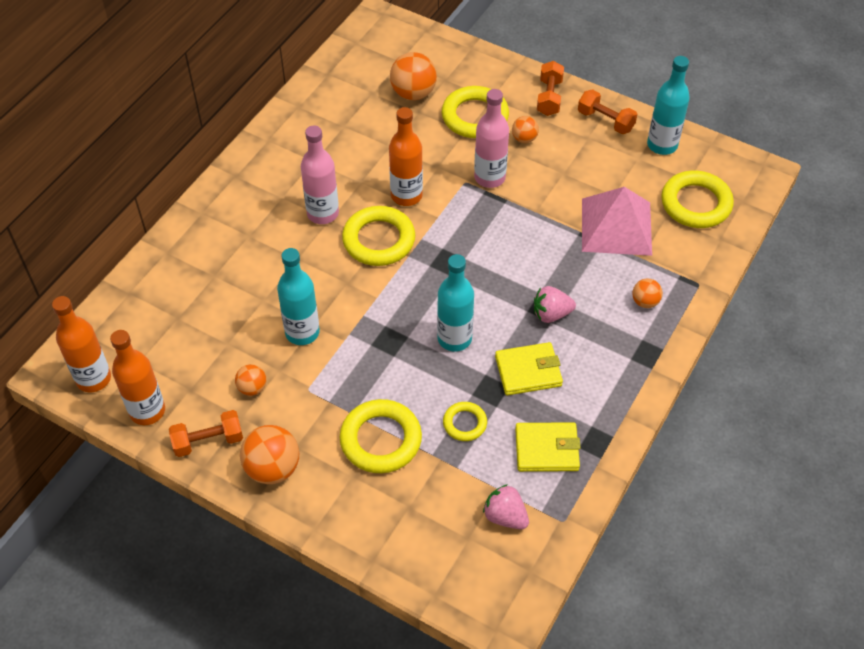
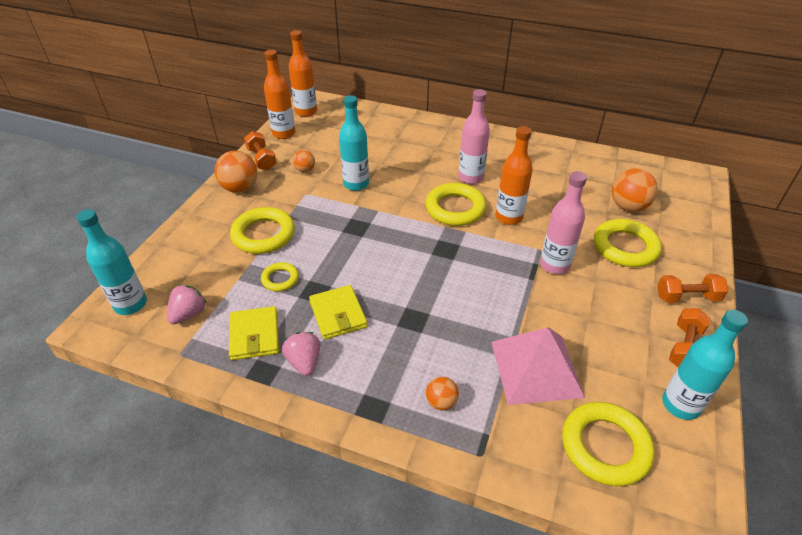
camera: 80 degrees right, 10 degrees down
turquoise bottle [437,254,474,352] -> turquoise bottle moved to [77,209,147,315]
orange ball [512,116,539,143] -> none
pink strawberry [534,286,576,323] -> pink strawberry moved to [282,332,320,376]

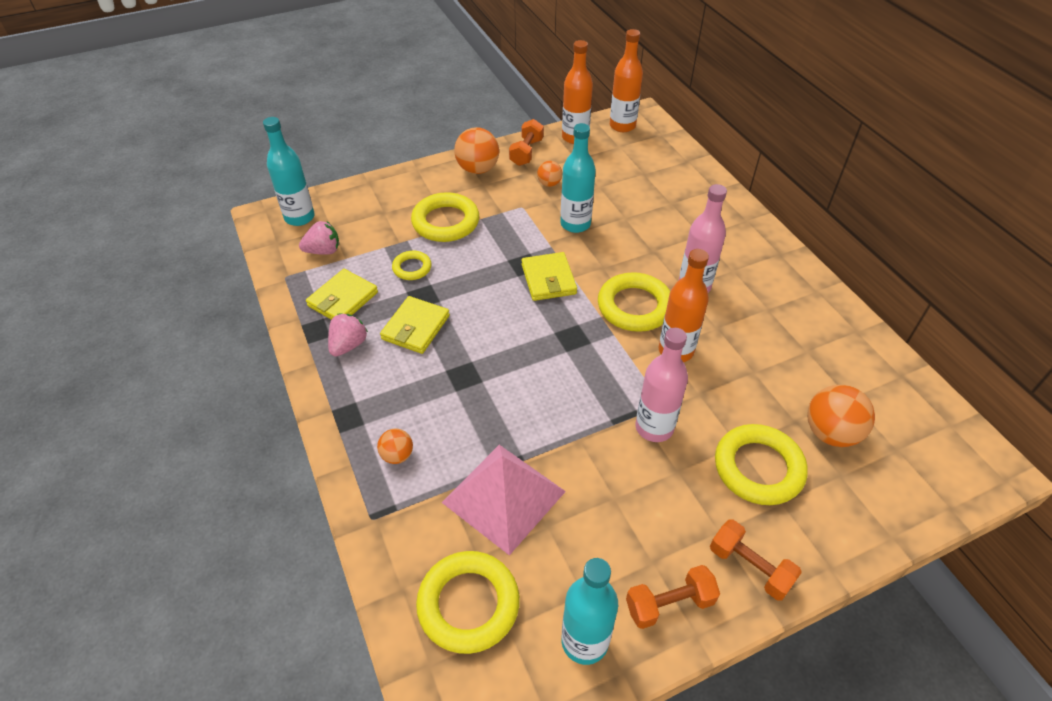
camera: 45 degrees right, 5 degrees up
none -> yellow wallet [521,252,577,301]

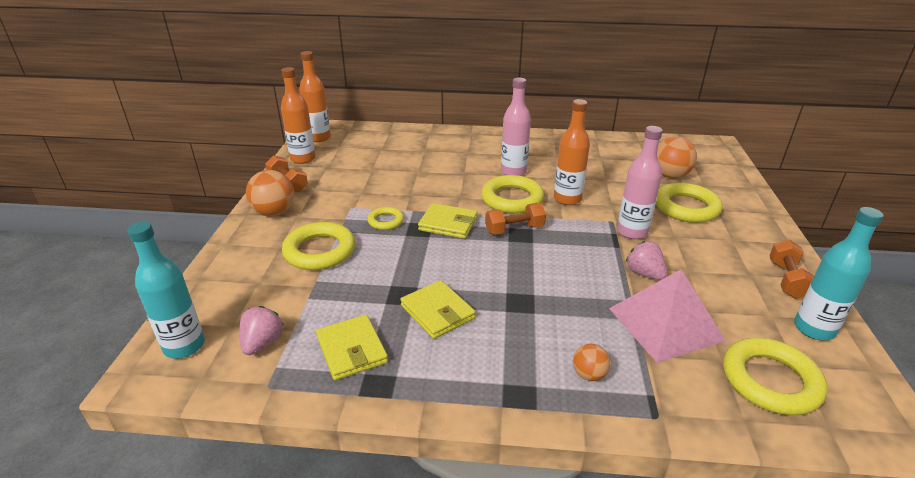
camera: 60 degrees left, 15 degrees down
pink strawberry [328,314,368,356] -> pink strawberry moved to [626,241,668,280]
yellow ring [392,251,431,280] -> yellow ring moved to [367,207,404,230]
orange ball [537,161,562,187] -> none
turquoise bottle [560,123,596,233] -> none
orange dumbbell [710,520,802,600] -> orange dumbbell moved to [485,203,546,235]

